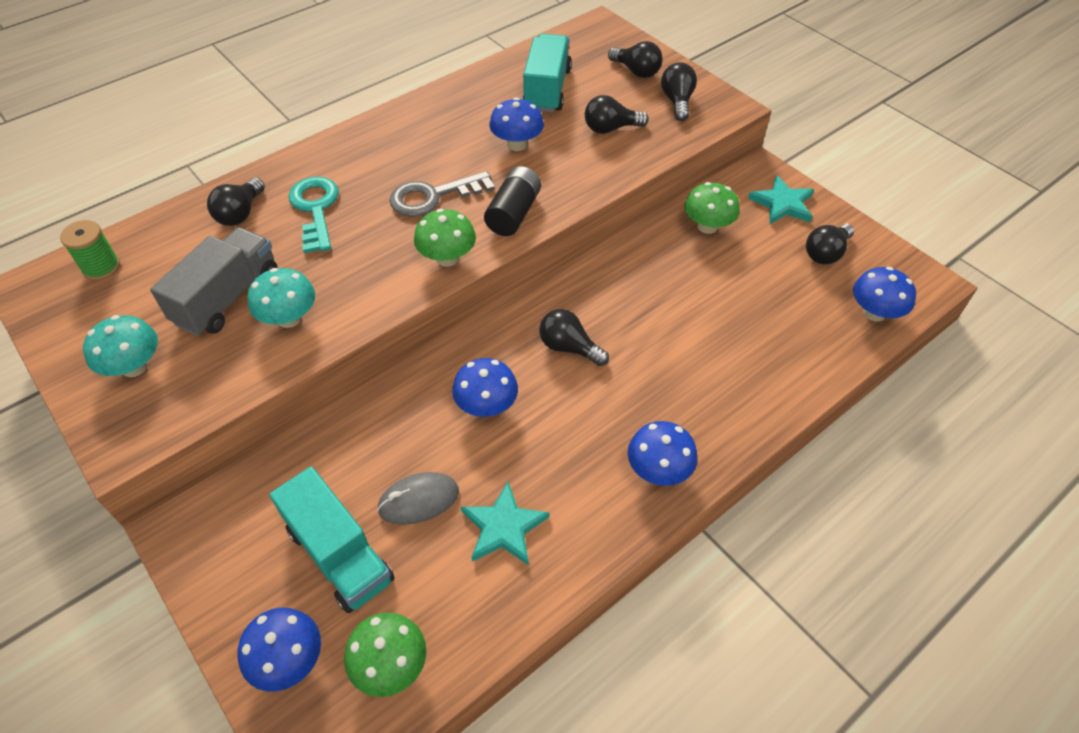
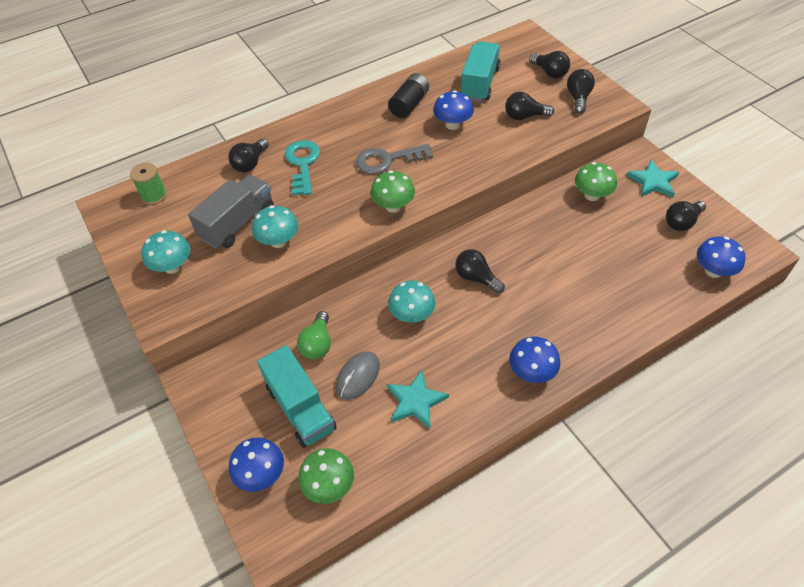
camera: 10 degrees right, 0 degrees up
grey mouse [377,472,459,525] -> grey mouse turned 45 degrees counterclockwise [336,352,380,400]
blue mushroom [452,358,518,417] -> turquoise mushroom [388,280,435,323]
black battery [484,166,541,236] -> black battery moved to [388,73,429,118]
none -> green light bulb [297,311,331,360]

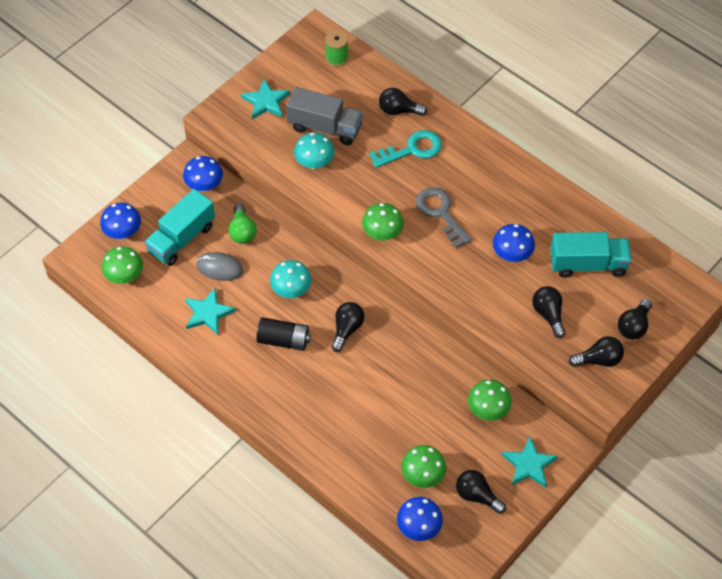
camera: 70 degrees right, 5 degrees up
turquoise mushroom [142,230,190,274] -> turquoise star [241,79,290,119]
green light bulb [297,311,331,360] -> green light bulb turned 90 degrees counterclockwise [228,204,257,244]
black battery [388,73,429,118] -> black battery moved to [256,317,311,351]
blue mushroom [509,337,560,383] -> blue mushroom moved to [183,156,223,192]
none -> green mushroom [401,445,446,488]

